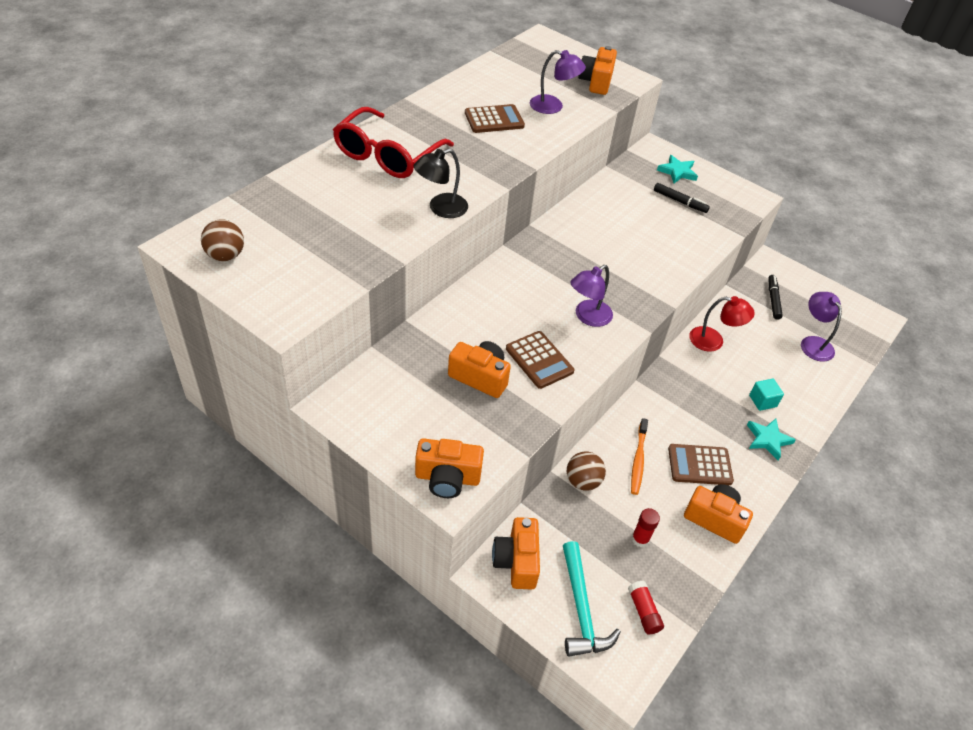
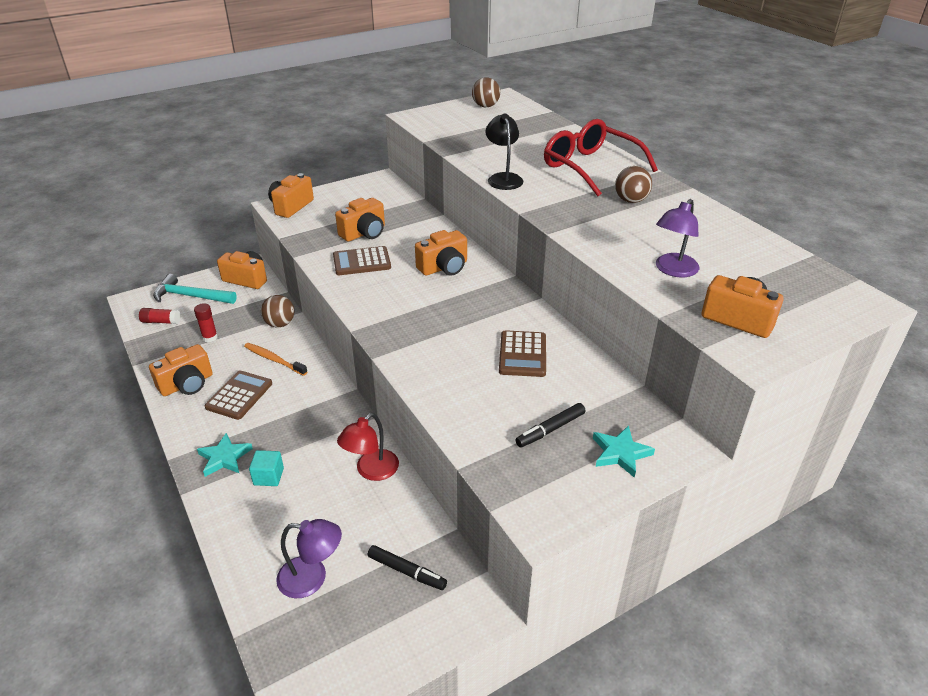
camera: 115 degrees right, 10 degrees down
brown calculator [465,104,525,133] -> brown calculator moved to [499,330,546,377]
purple lamp [570,265,613,327] -> none
none -> orange camera [415,230,467,276]
none -> brown ball [615,166,652,203]

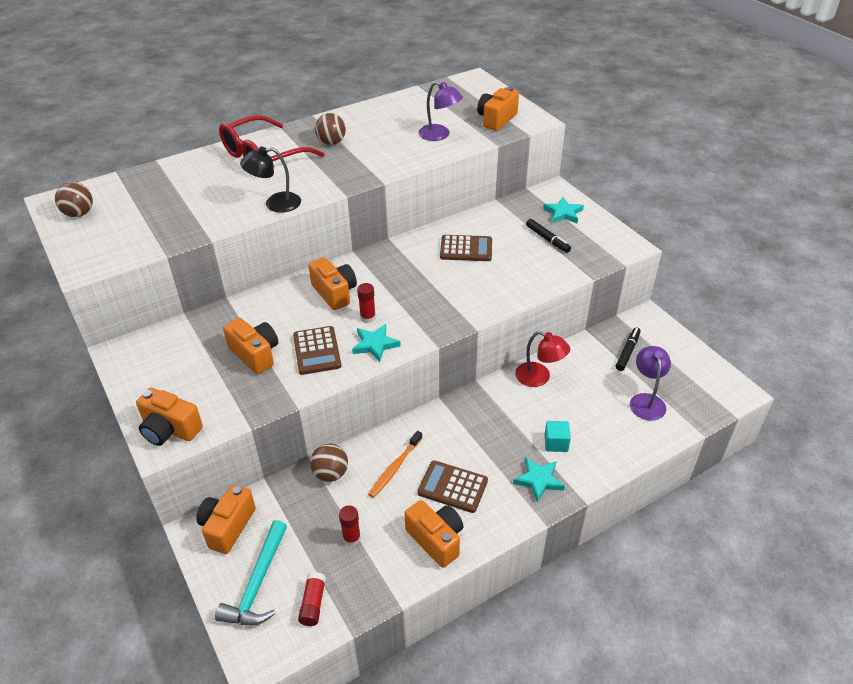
camera: 90 degrees left, 5 degrees up
none -> turquoise star [352,324,401,362]
none -> red glue stick [357,283,376,323]

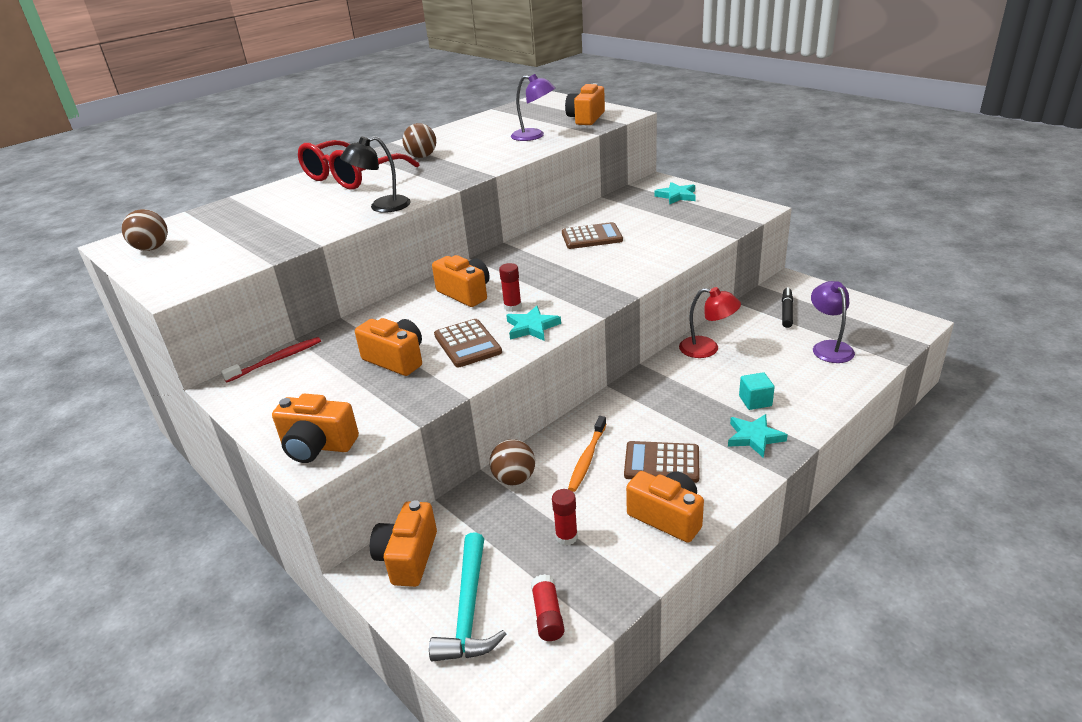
camera: 10 degrees left, 10 degrees down
black marker [526,219,571,253] -> none
none -> red toothbrush [221,337,321,383]

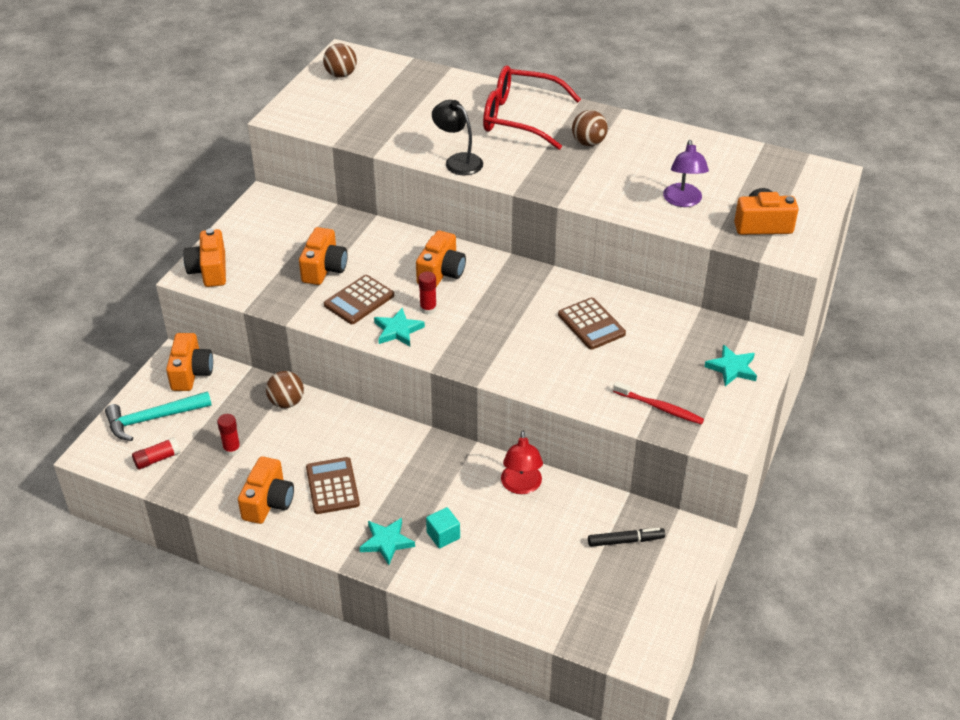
camera: 65 degrees right, 10 degrees up
red toothbrush [221,337,321,383] -> red toothbrush moved to [613,381,704,425]
orange camera [370,500,437,587] -> orange camera turned 105 degrees clockwise [166,333,213,391]
orange toothbrush [568,416,606,492] -> none
purple lamp [811,281,855,363] -> none

